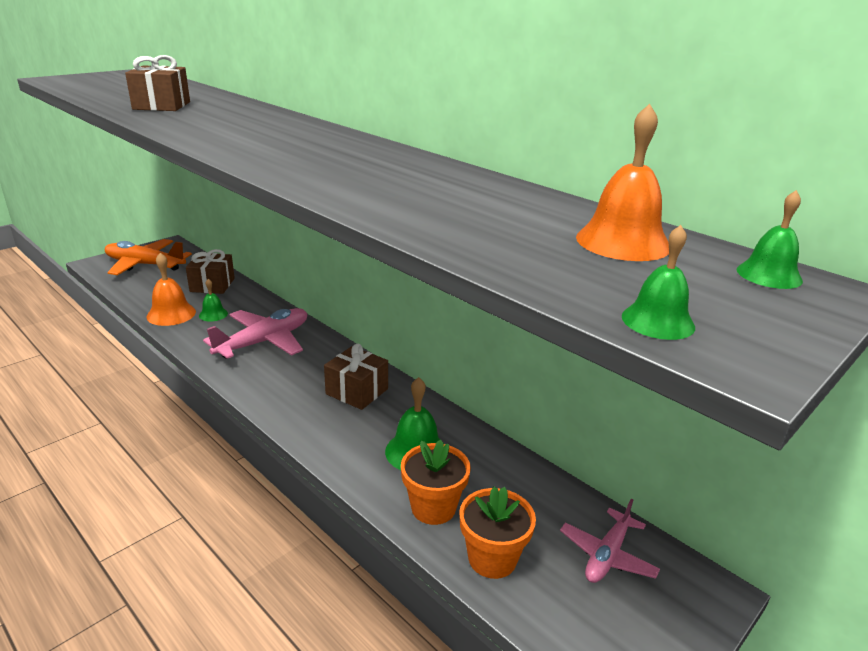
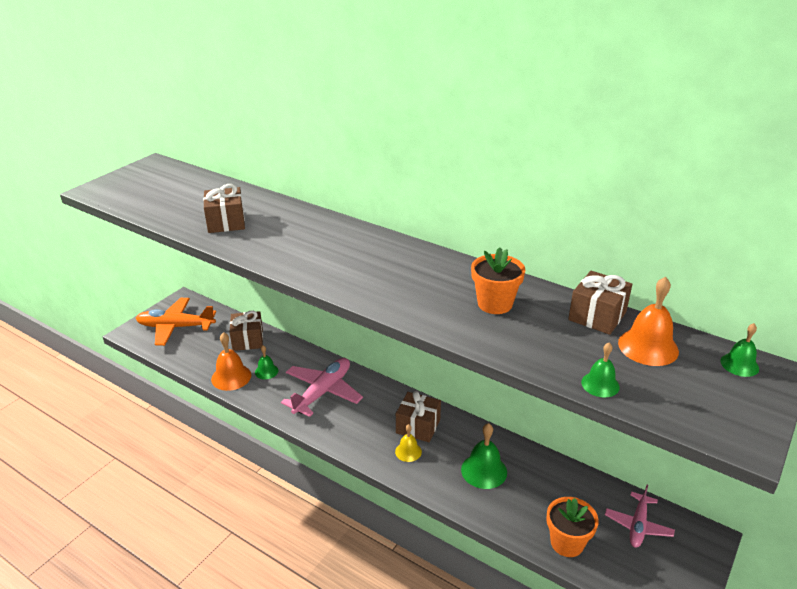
camera: 10 degrees left, 5 degrees up
orange flower pot [401,440,471,525] -> orange flower pot moved to [471,247,525,314]
green bell [622,225,695,340] -> green bell moved to [581,343,620,398]
none -> yellow bell [395,424,422,462]
none -> brown gift [568,271,632,335]

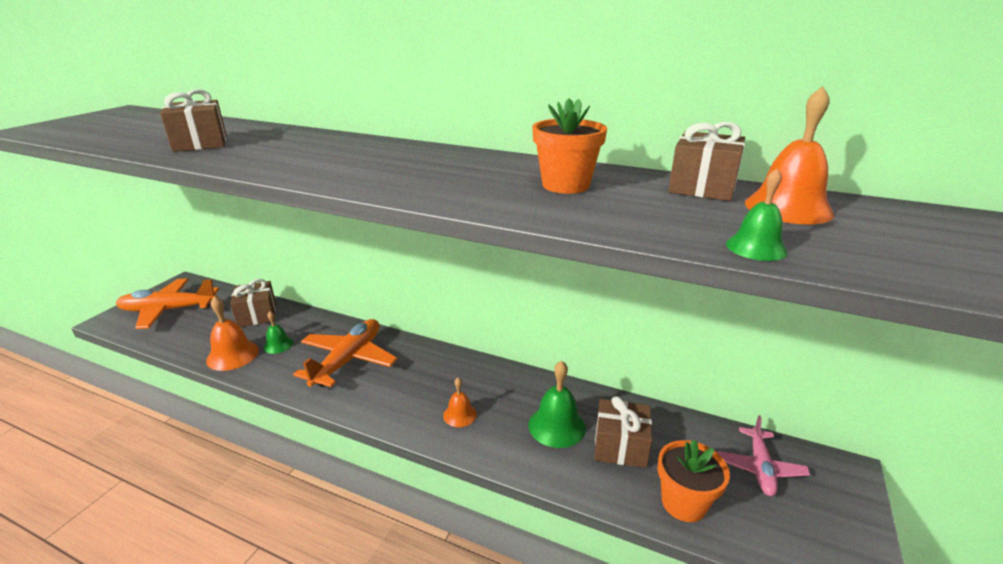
camera: 10 degrees left, 5 degrees down
pink plane [281,358,363,417] -> orange plane [293,319,398,387]
yellow bell [395,424,422,462] -> orange bell [443,378,477,427]
brown gift [396,391,441,442] -> brown gift moved to [595,396,652,468]
green bell [720,323,759,377] -> none

